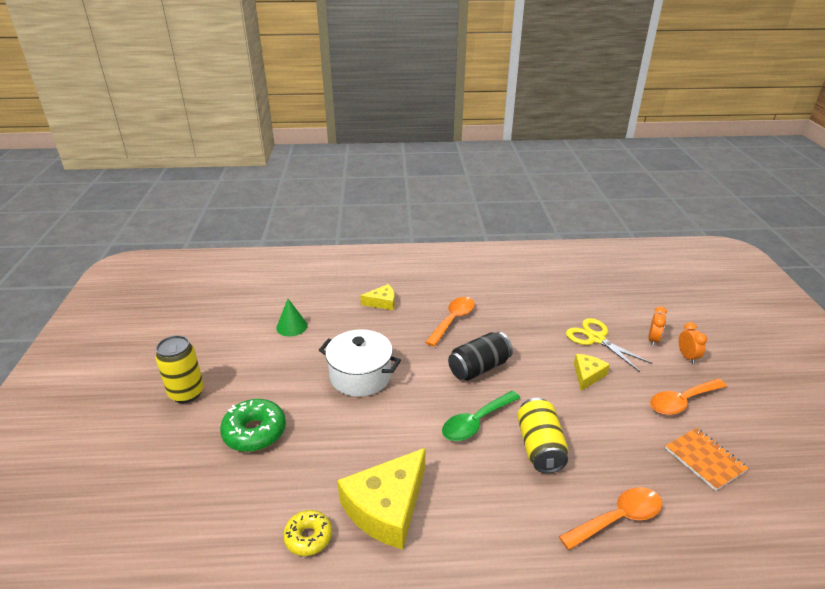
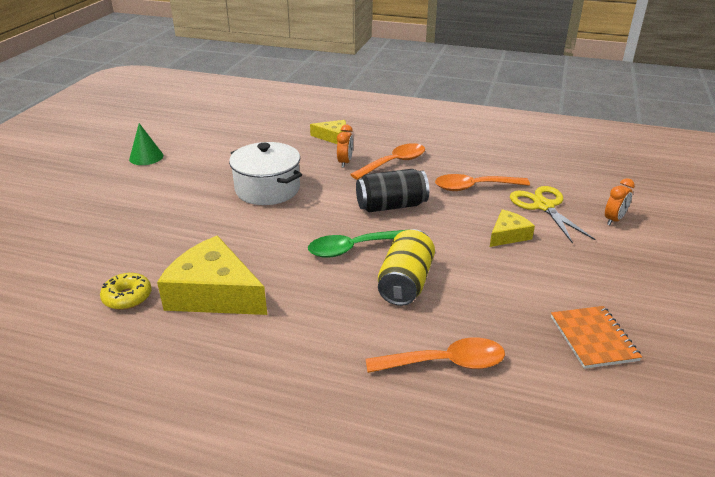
camera: 20 degrees right, 0 degrees up
yellow can [155,335,204,403] -> none
green donut [220,399,286,452] -> none
green cone [276,299,308,337] -> green cone moved to [129,123,163,165]
yellow cheese [337,448,426,549] -> yellow cheese turned 60 degrees clockwise [157,236,267,315]
orange spoon [650,379,727,415] -> orange spoon moved to [435,174,530,191]
orange clock [679,322,707,364] -> orange clock moved to [337,125,353,168]

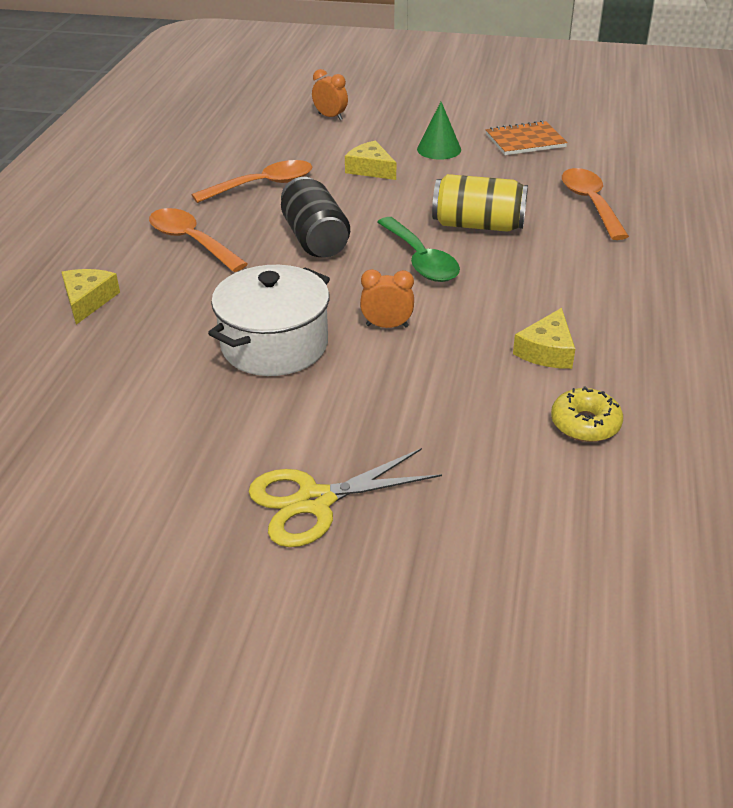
camera: 95 degrees left, 5 degrees up
green cone [129,123,163,165] -> green cone moved to [417,102,461,160]
yellow cheese [157,236,267,315] -> yellow cheese [513,308,575,369], size x0.52
orange clock [337,125,353,168] -> orange clock moved to [360,269,414,328]
orange spoon [435,174,530,191] -> orange spoon turned 105 degrees counterclockwise [192,160,312,203]
yellow scissors [510,186,596,244] -> yellow scissors moved to [249,448,442,547]

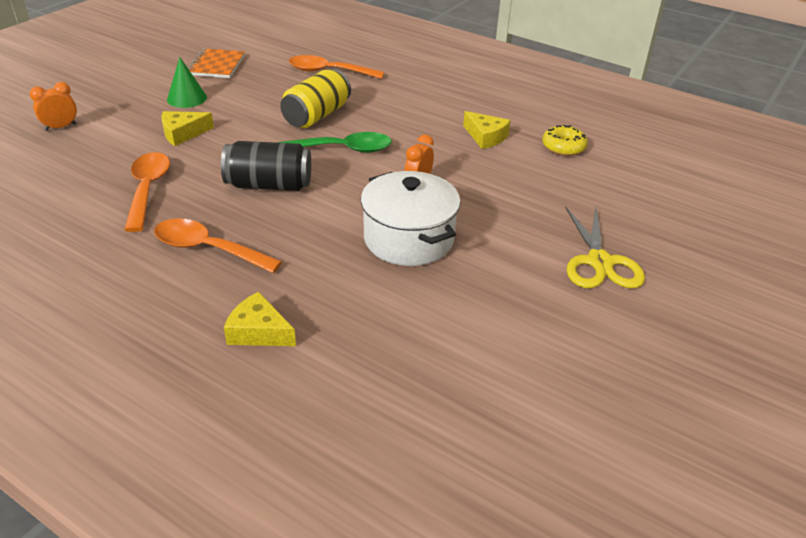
camera: 70 degrees left, 0 degrees up
orange spoon [149,208,248,272] -> orange spoon turned 45 degrees clockwise [154,218,282,273]

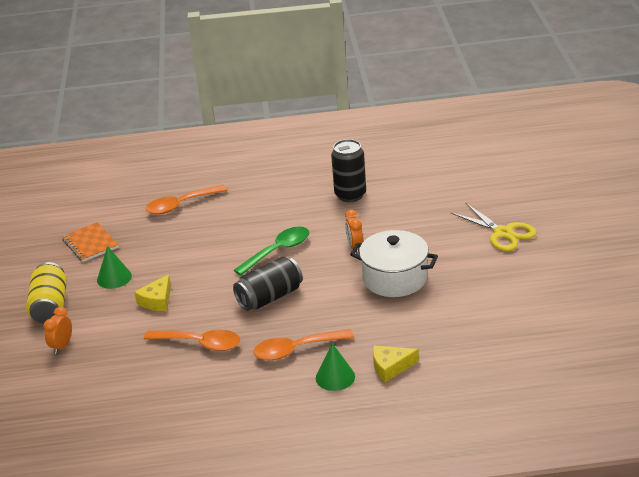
camera: 35 degrees left, 5 degrees down
orange spoon [124,152,170,232] -> orange spoon turned 150 degrees clockwise [144,329,240,351]
yellow can [280,69,351,128] -> yellow can moved to [26,262,67,324]
yellow cheese [463,111,511,149] -> black can [331,139,366,202]
yellow donut [542,125,588,156] -> none
none -> green cone [316,343,355,391]

